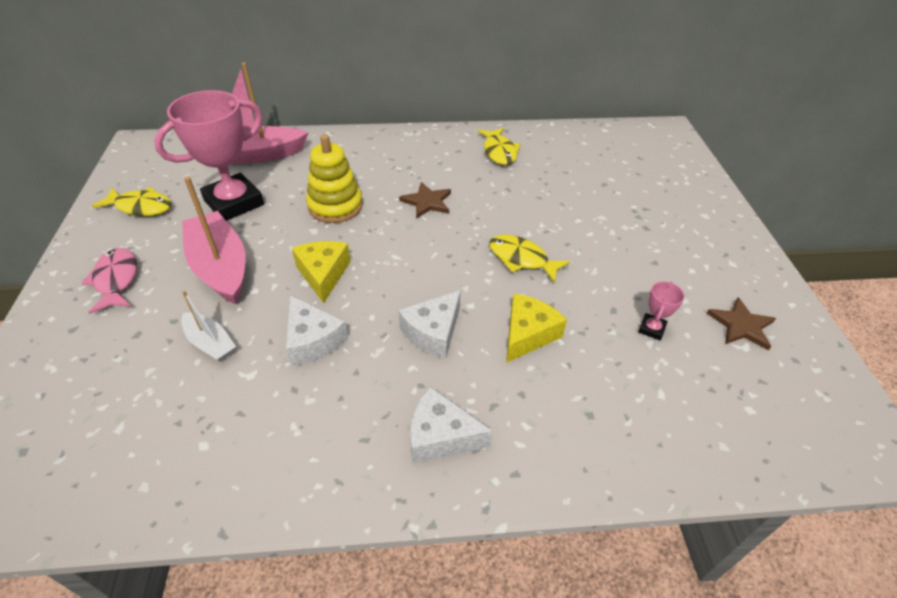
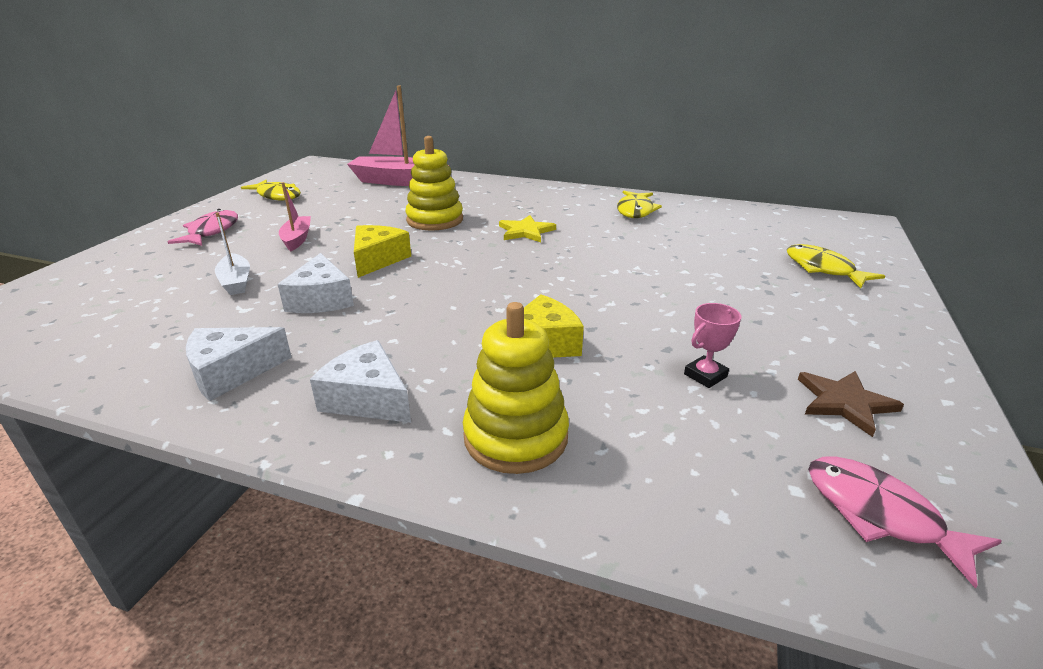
camera: 25 degrees right, 15 degrees down
pink trophy [154,90,264,221] -> none
pink boat [182,177,246,304] -> pink boat [279,182,311,252], size x0.53
white cheese [398,290,461,358] -> white cheese moved to [186,327,292,401]
brown star [399,182,451,219] -> yellow star [499,215,556,242]
yellow fish [489,235,570,283] -> yellow fish moved to [787,244,885,288]
none -> yellow stacking toy [463,302,569,474]
none -> pink fish [808,456,1002,589]

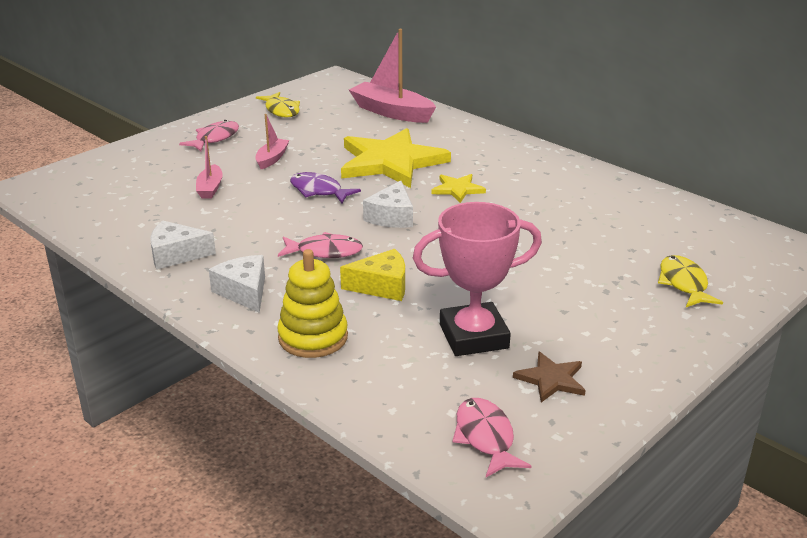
camera: 25 degrees right, 0 degrees up
white boat [215,213,250,295] -> pink boat [196,136,223,198]
white cheese [278,253,354,313] -> white cheese moved to [363,180,413,228]
yellow cheese [354,225,411,278] -> purple fish [290,172,361,203]
yellow stacking toy [406,136,463,230] -> yellow star [341,128,451,188]
yellow fish [617,191,662,218] -> none
pink trophy [684,303,741,388] -> pink trophy [413,202,542,356], size x2.40
none -> pink fish [278,232,363,258]

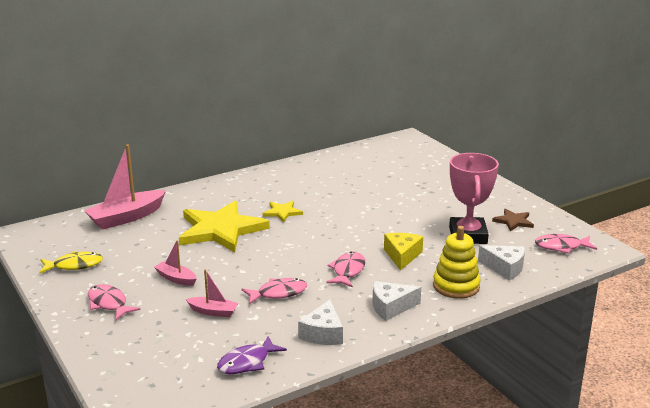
camera: 75 degrees left, 5 degrees down
purple fish [290,172,361,203] -> purple fish moved to [217,336,287,374]
white cheese [363,180,413,228] -> white cheese moved to [478,245,525,281]
yellow fish [658,255,723,307] -> none
none -> pink fish [242,278,307,304]

